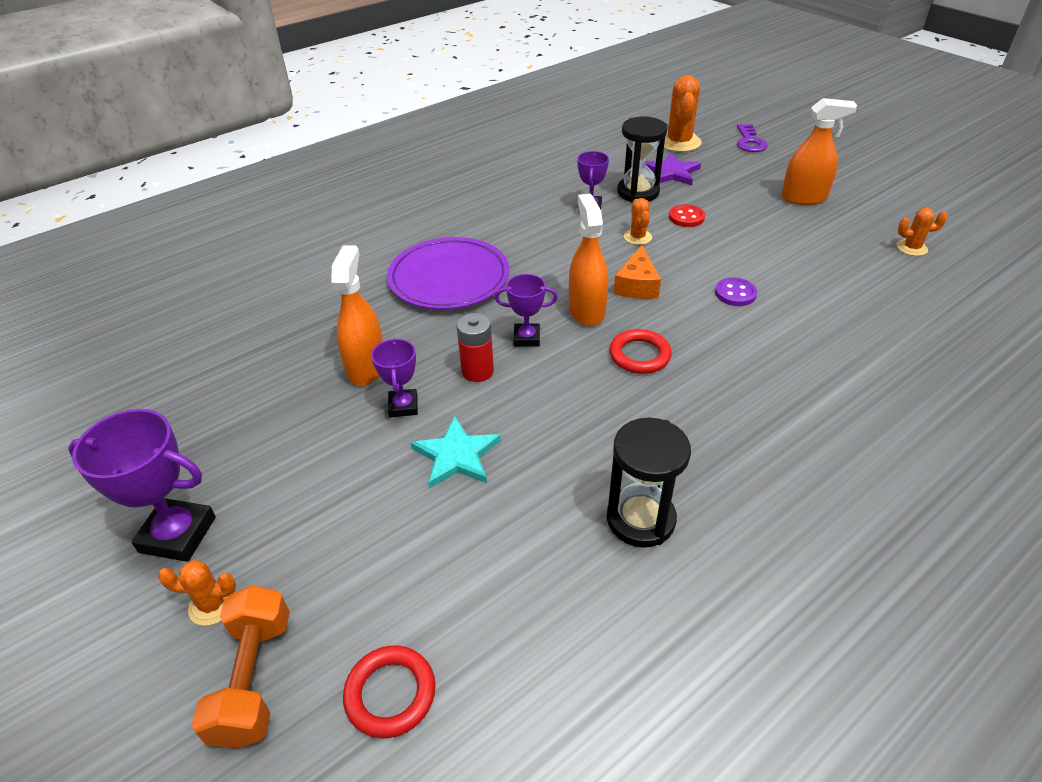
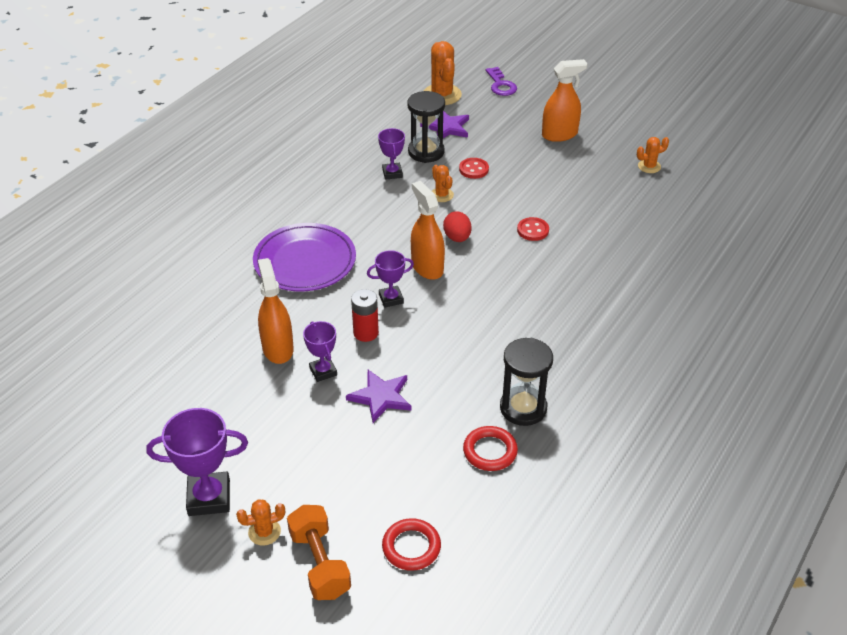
camera: 20 degrees left, 0 degrees up
turquoise star [411,416,501,488] -> purple star [346,370,411,423]
red ring [609,329,672,374] -> red ring moved to [463,426,518,471]
orange cheese [614,245,661,299] -> red egg [443,211,471,242]
purple button [715,278,757,306] -> red button [517,217,549,241]

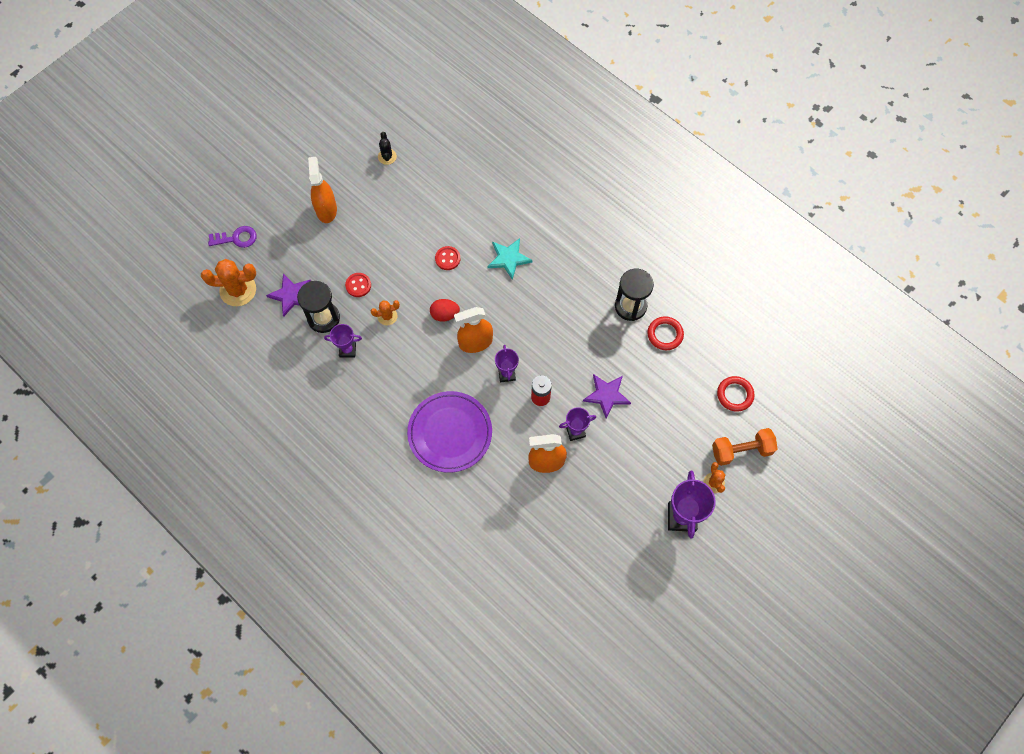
camera: 80 degrees left, 25 degrees up
orange cactus [637,137,669,173] -> black cactus [378,132,397,165]
none -> turquoise star [487,238,533,280]

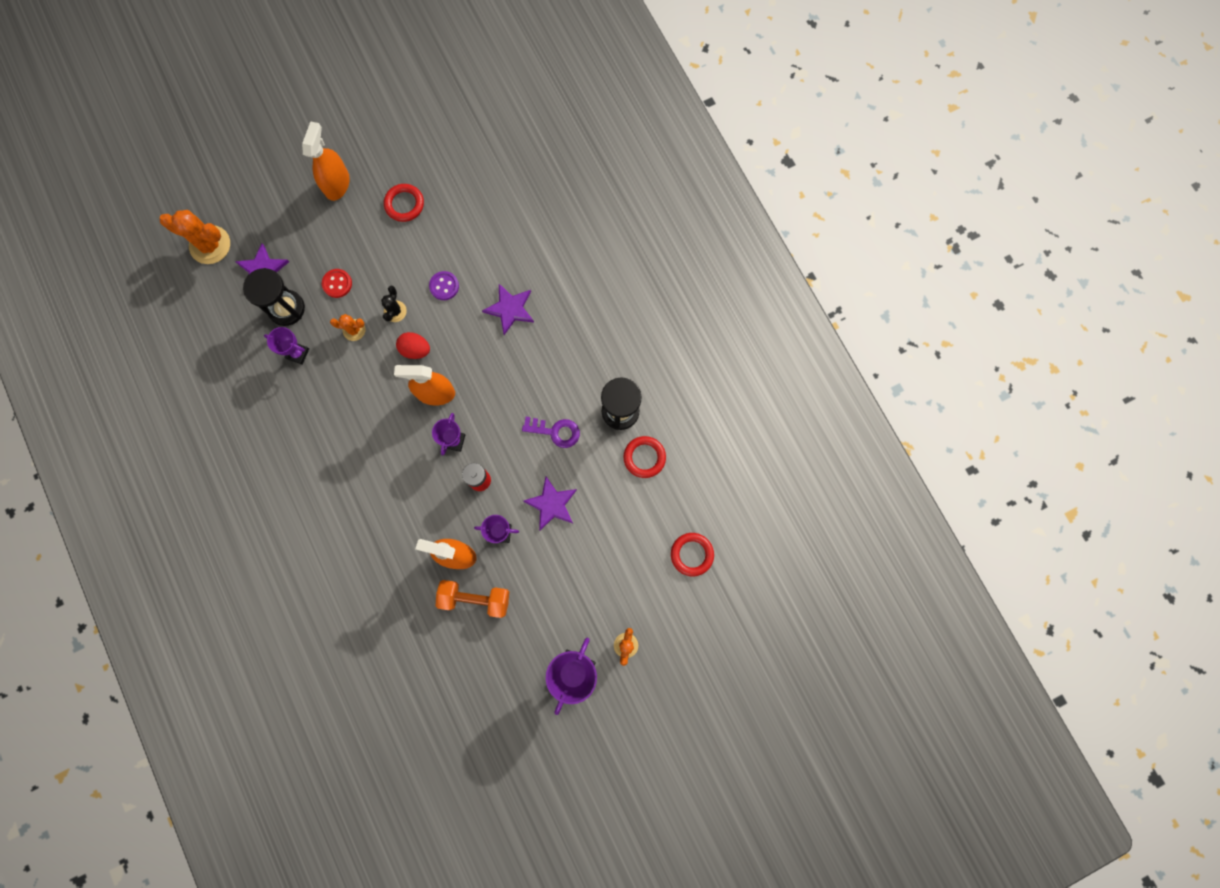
camera: 20 degrees right, 10 degrees up
purple key [208,226,257,248] -> purple key moved to [522,417,580,448]
black cactus [378,132,397,165] -> black cactus moved to [381,286,407,322]
purple plate [407,391,492,473] -> none
red button [435,246,460,270] -> purple button [429,271,459,300]
turquoise star [487,238,533,280] -> purple star [482,284,534,335]
orange dumbbell [712,428,778,466] -> orange dumbbell moved to [436,580,509,618]
none -> red ring [384,184,424,222]

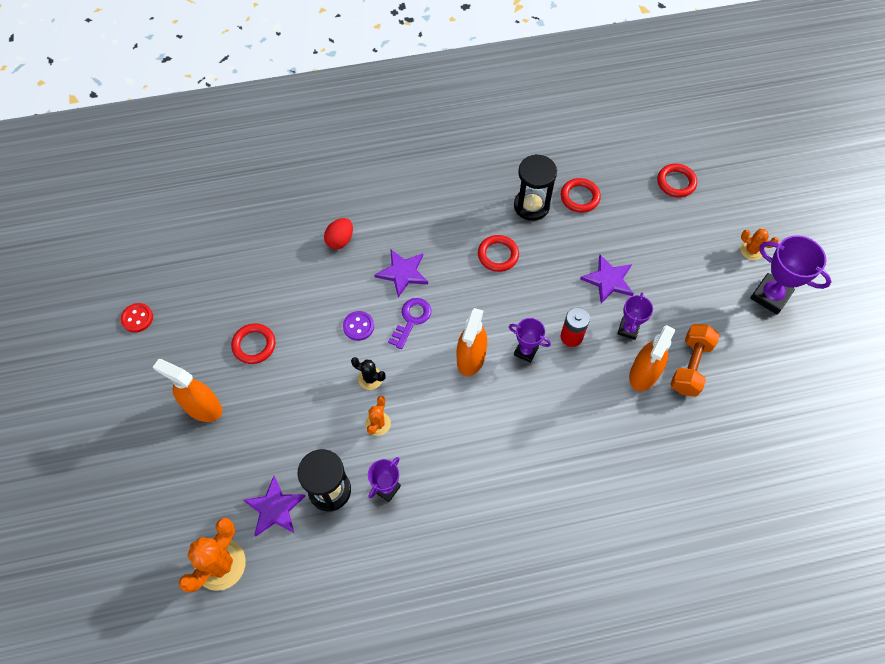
camera: 75 degrees left, 15 degrees down
red button [322,269,352,298] -> red button moved to [120,303,153,333]
red egg [396,332,430,359] -> red egg moved to [324,218,353,249]
purple key [522,417,580,448] -> purple key moved to [388,298,431,349]
none -> red ring [478,235,519,272]

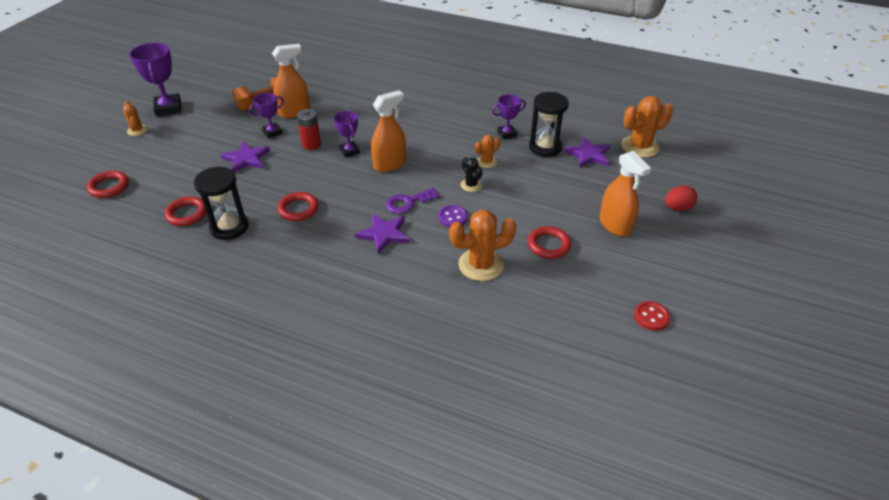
camera: 145 degrees left, 20 degrees down
red egg [324,218,353,249] -> red egg moved to [665,185,697,211]
none -> orange cactus [449,210,517,281]

